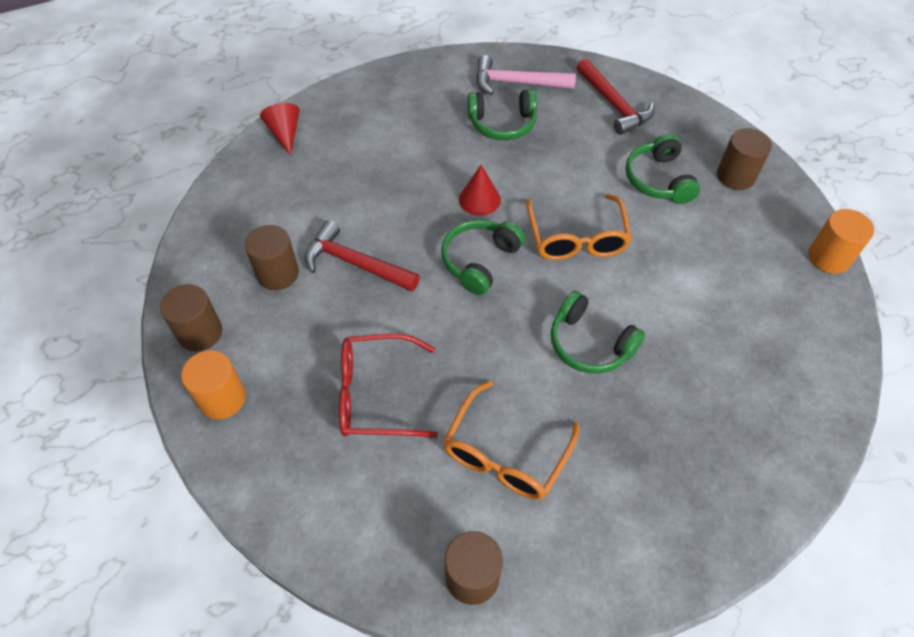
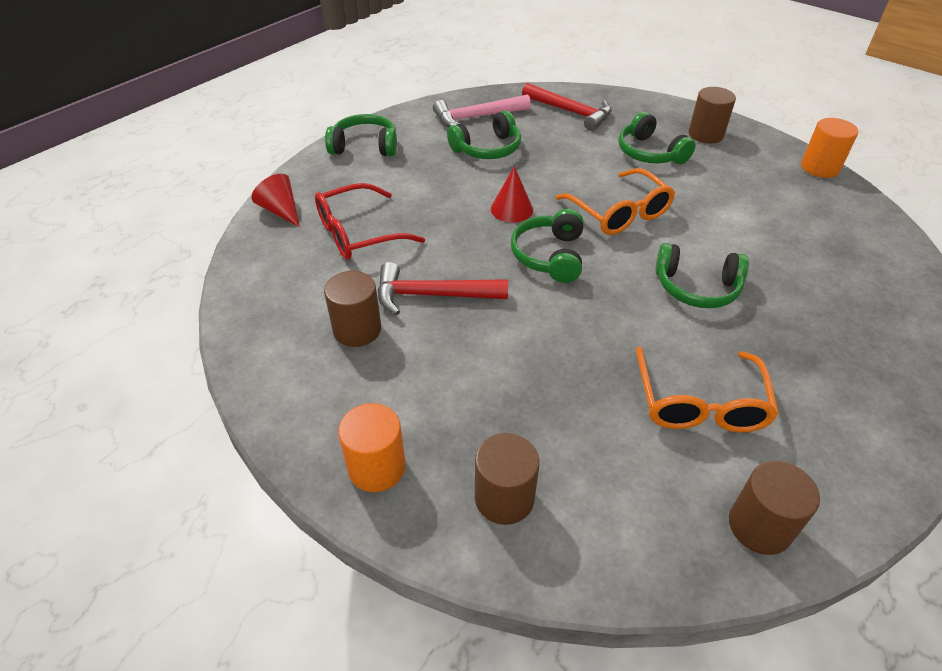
camera: 25 degrees left, 10 degrees down
brown cylinder [160,284,222,352] -> brown cylinder moved to [475,433,540,525]
red glasses [339,333,438,438] -> red glasses moved to [315,183,425,260]
none -> green headphones [325,114,397,156]

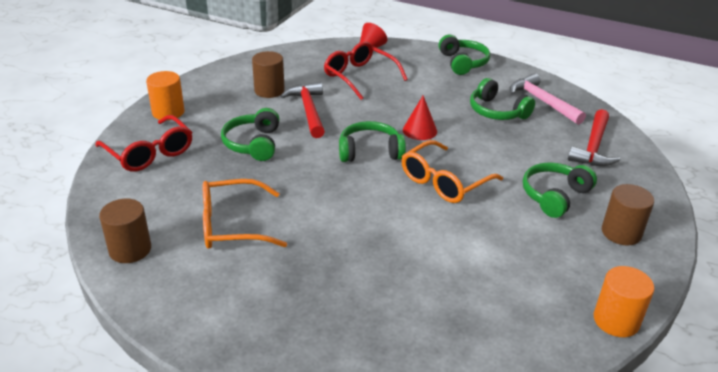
camera: 75 degrees right, 10 degrees down
brown cylinder [475,433,540,525] -> red glasses [95,115,192,172]
green headphones [655,243,749,308] -> green headphones moved to [221,108,279,161]

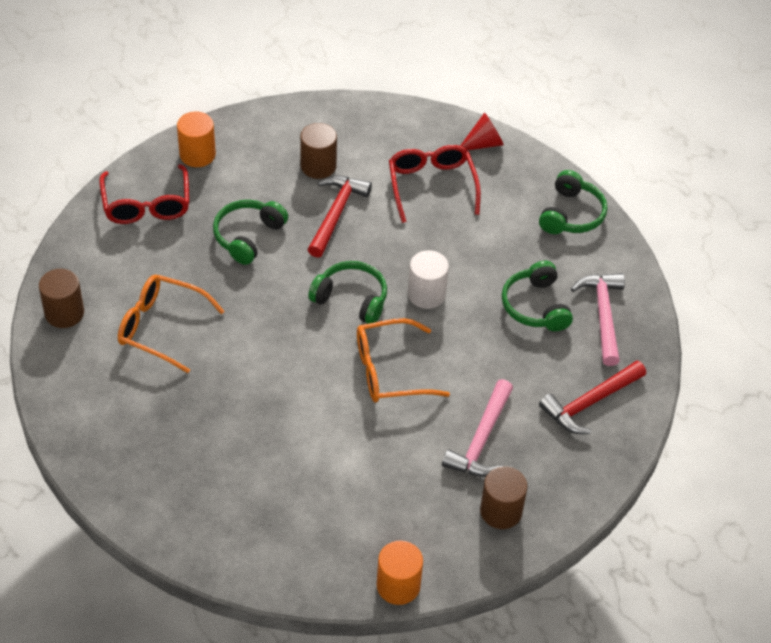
camera: 30 degrees right, 15 degrees up
red cone [403,96,437,140] -> white cylinder [408,250,449,309]
green headphones [523,162,597,218] -> pink hammer [442,379,513,477]

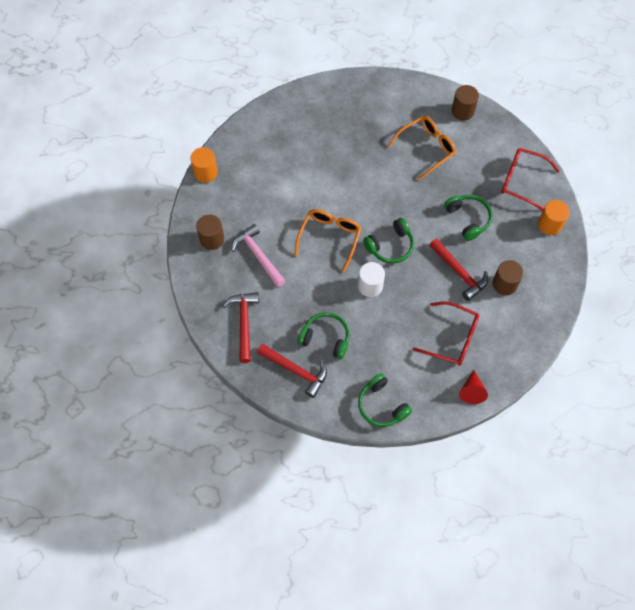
camera: 125 degrees right, 15 degrees up
pink hammer [571,273,625,366] -> red hammer [257,344,327,398]

